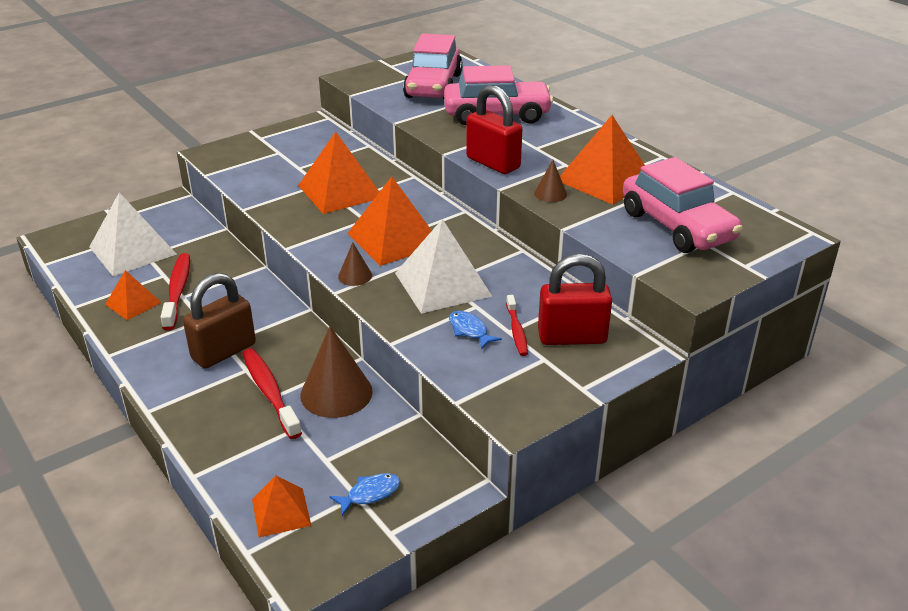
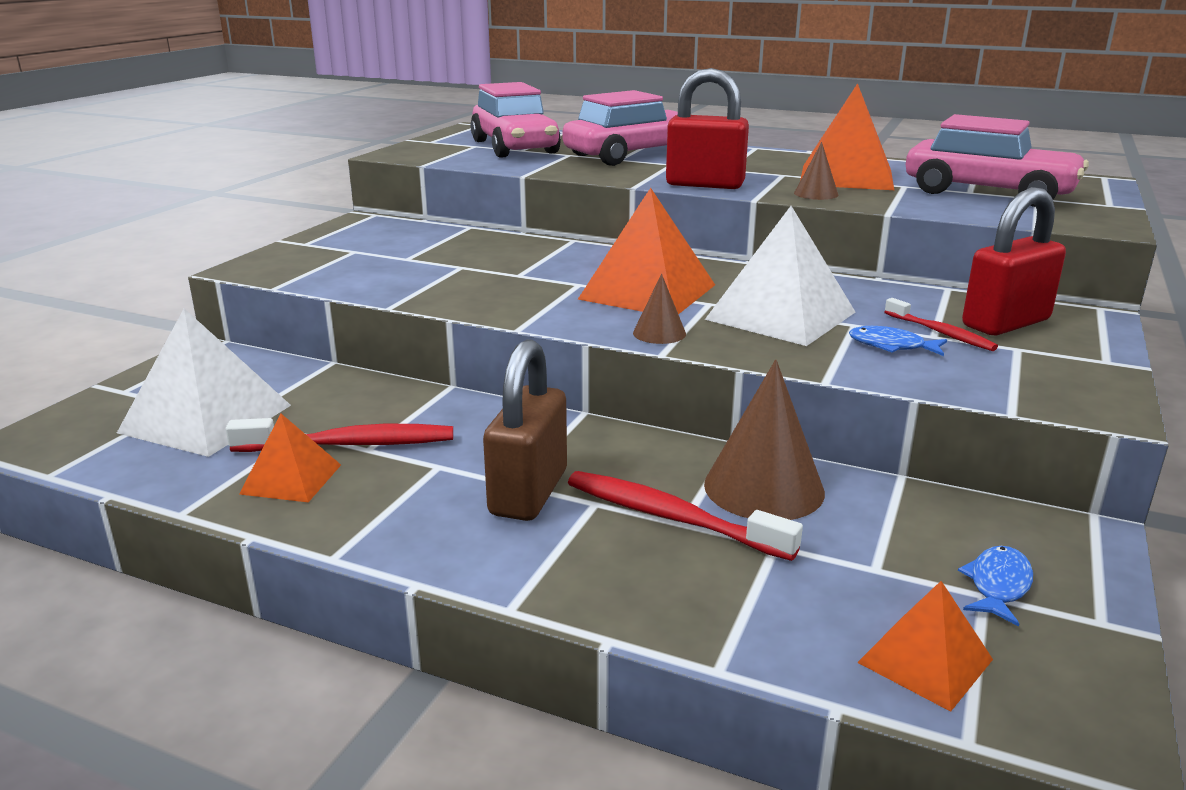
camera: 30 degrees left, 10 degrees down
red toothbrush [161,253,190,330] -> red toothbrush turned 120 degrees clockwise [226,418,453,452]
orange pyramid [298,132,379,214] -> none

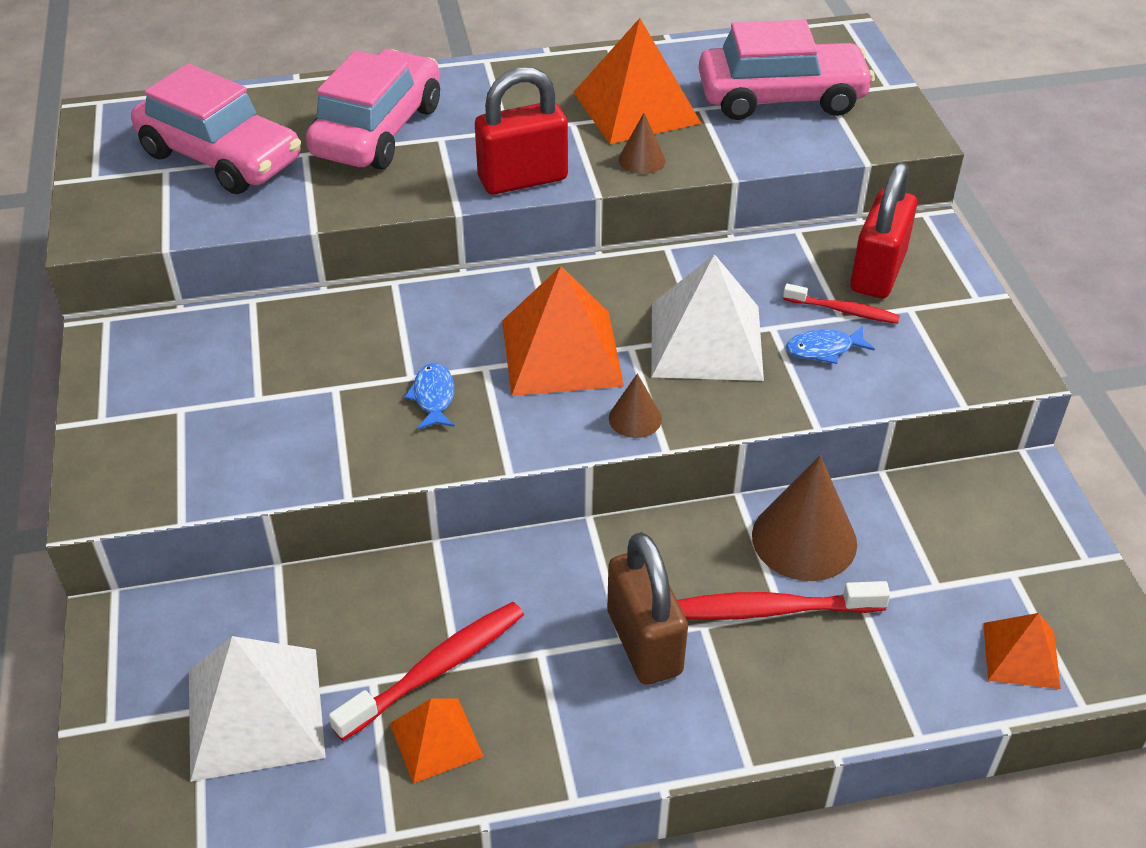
camera: 35 degrees left, 20 degrees up
blue fish [958,546,1033,626] -> blue fish moved to [405,363,455,429]

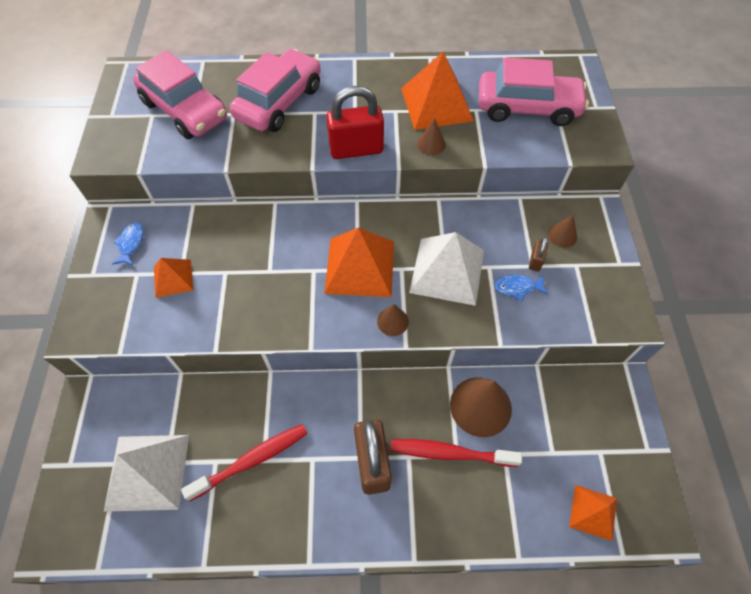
camera: 10 degrees right, 15 degrees up
orange pyramid [390,698,484,784] -> orange pyramid moved to [154,258,194,298]
blue fish [405,363,455,429] -> blue fish moved to [112,223,144,266]
red toothbrush [783,284,900,324] -> brown padlock [529,236,548,272]
red padlock [850,163,917,298] -> brown cone [548,215,577,248]

